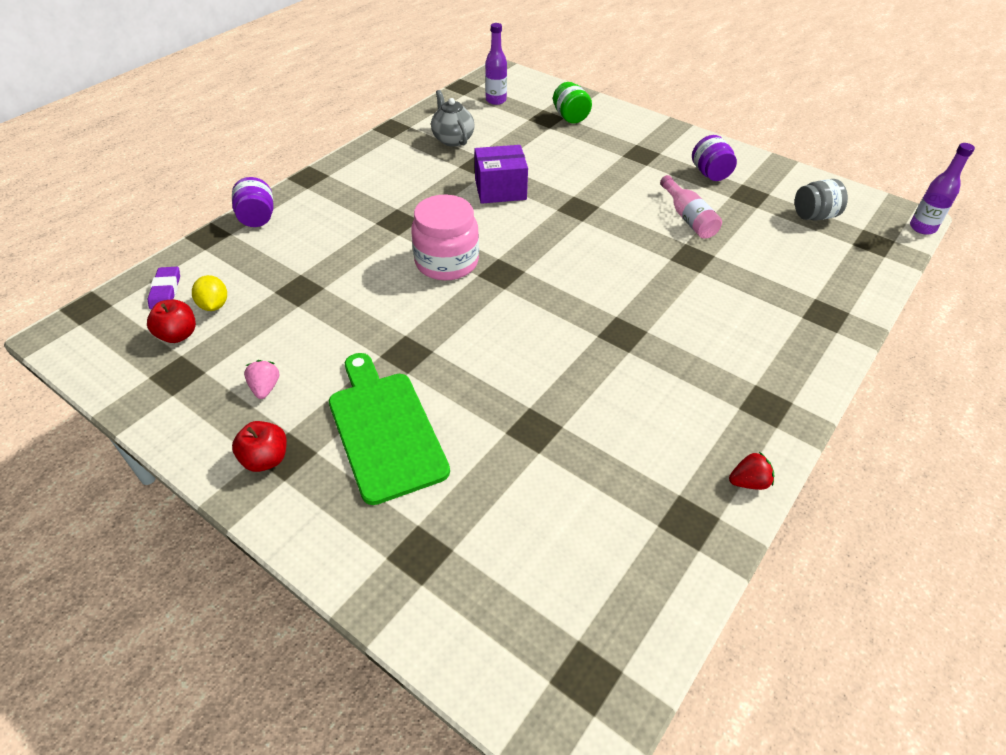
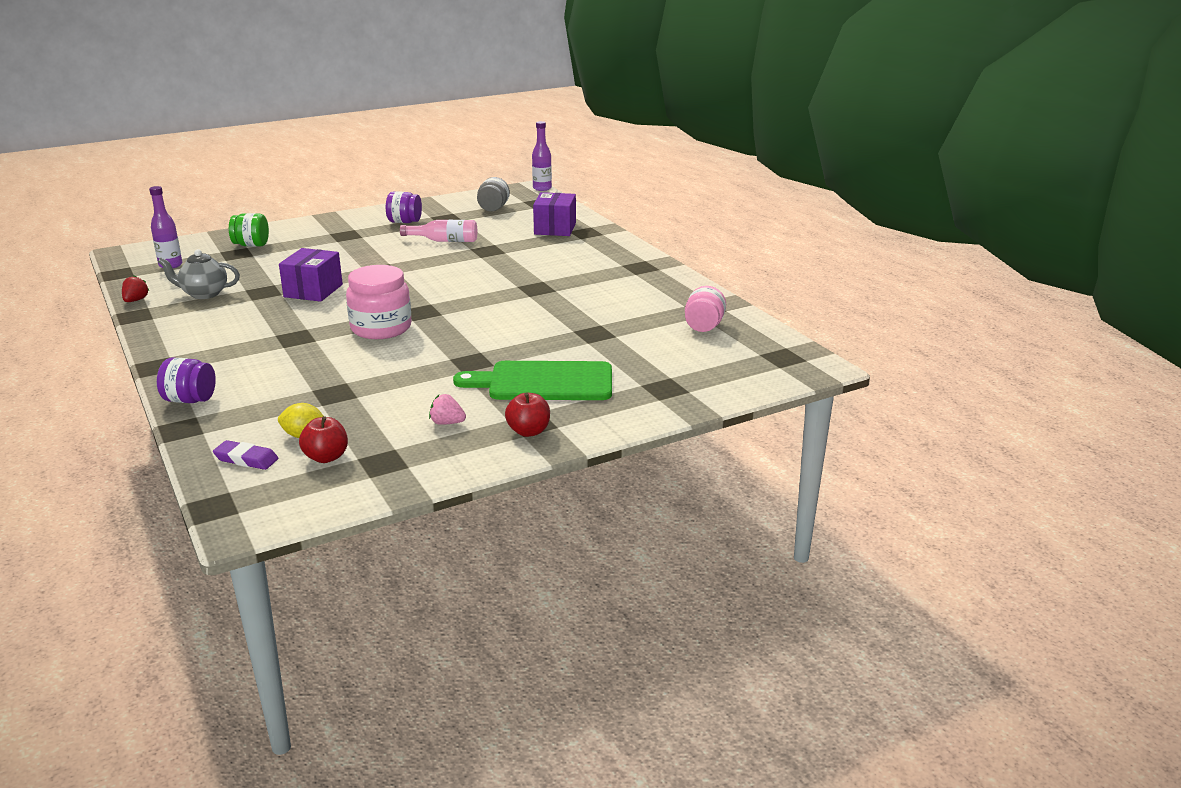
camera: 65 degrees left, 20 degrees down
red strawberry [729,452,774,490] -> red strawberry moved to [122,275,150,302]
none -> purple box [533,192,576,236]
none -> pink jar [685,286,726,332]

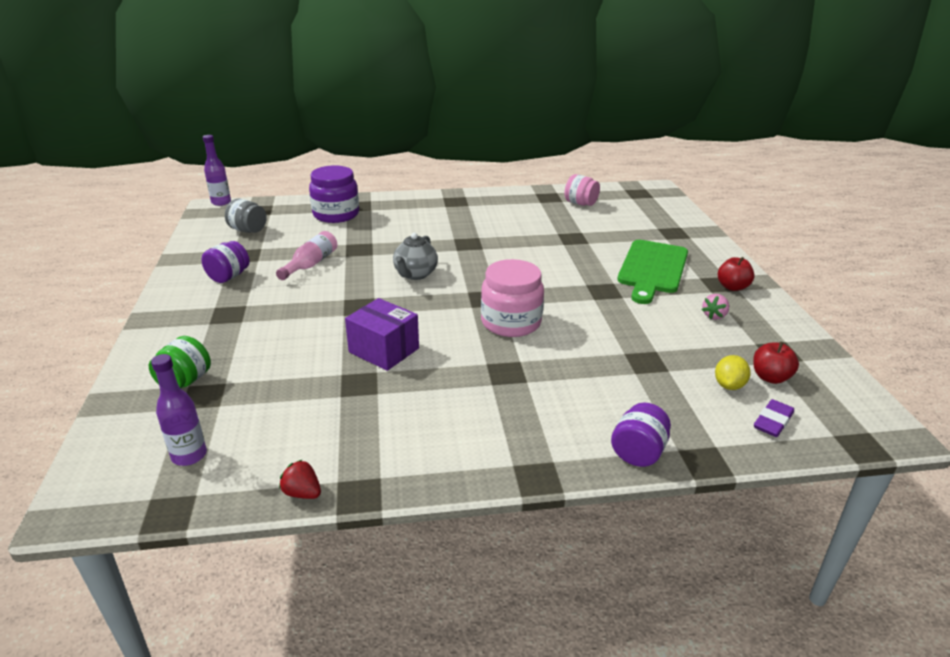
camera: 70 degrees left, 5 degrees up
grey teapot [158,249,240,299] -> grey teapot moved to [393,233,438,280]
purple box [533,192,576,236] -> purple jar [309,165,359,223]

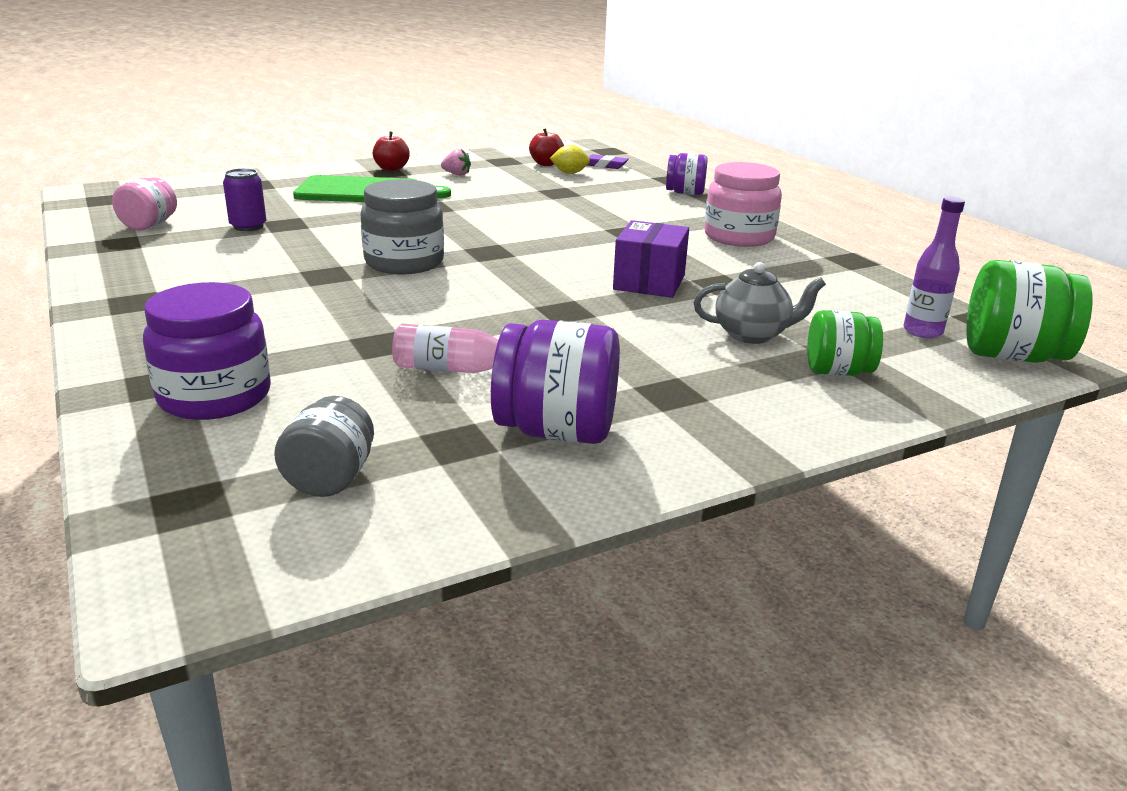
camera: 110 degrees left, 5 degrees down
purple jar [202,241,249,283] -> purple jar [491,320,620,444], size x1.58
purple bottle [203,135,231,206] -> none
red strawberry [279,459,321,499] -> none
grey teapot [393,233,438,280] -> grey teapot moved to [693,262,826,344]
pink jar [481,259,544,337] -> pink jar moved to [704,162,782,247]
none -> purple can [223,168,266,231]
none -> grey jar [360,179,444,274]
none -> green jar [966,260,1093,363]

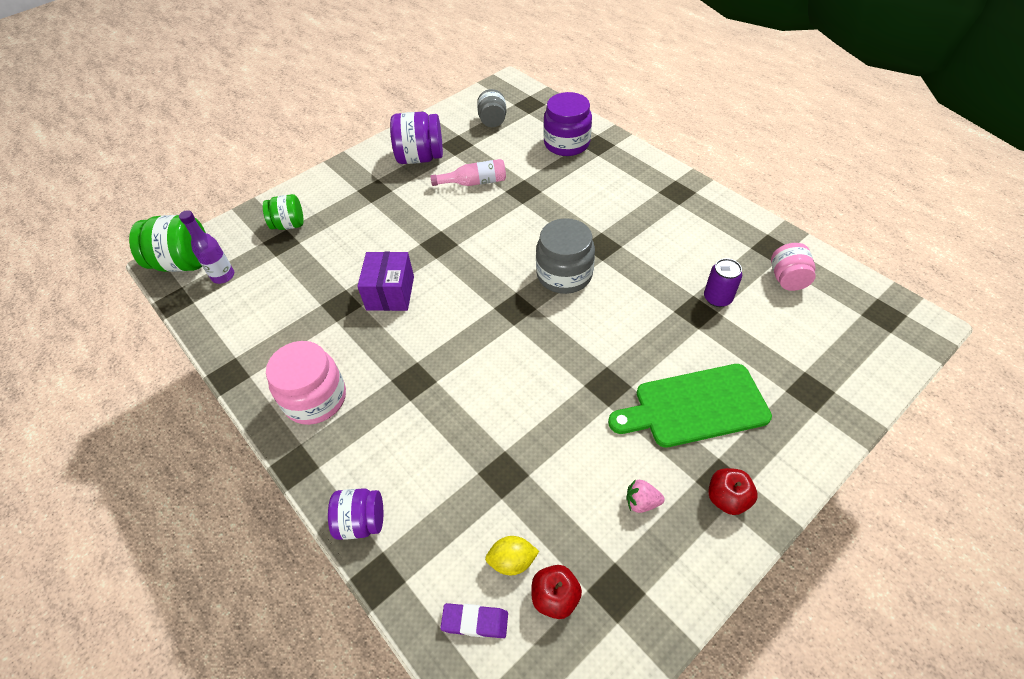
camera: 170 degrees right, 25 degrees up
grey teapot [693,262,826,344] -> none

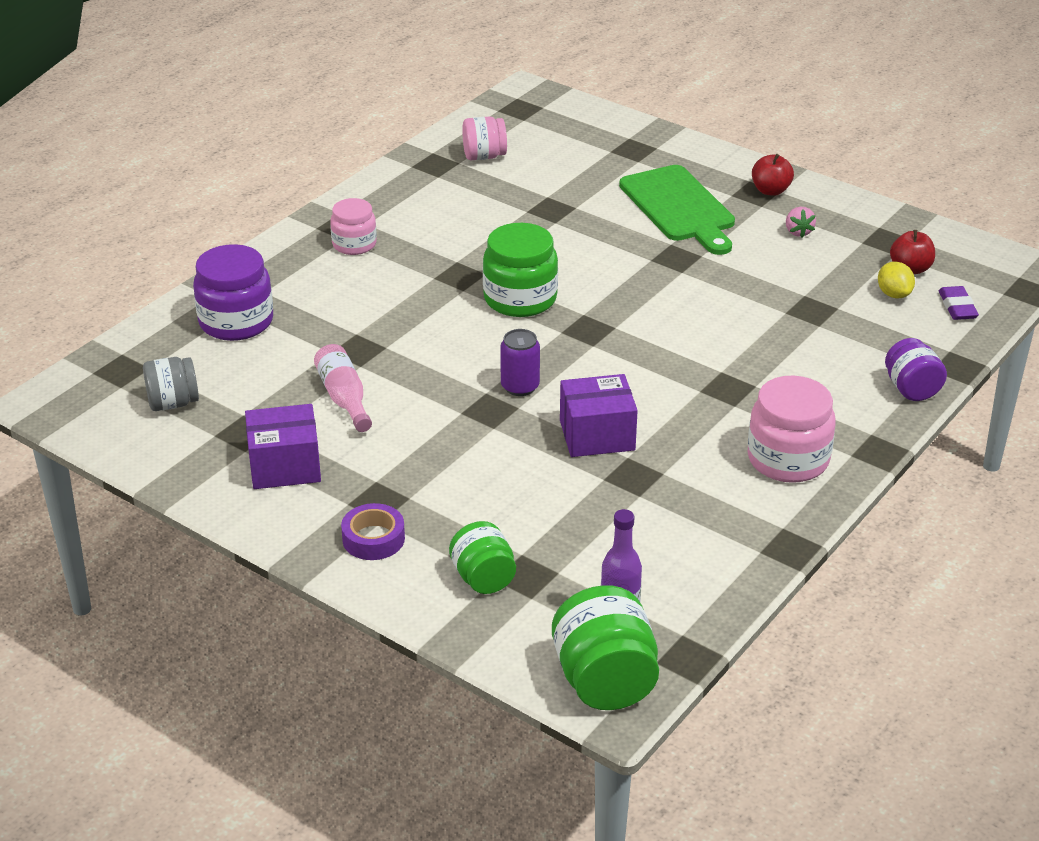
camera: 105 degrees left, 15 degrees down
purple jar [390,112,443,164] -> purple box [245,404,321,489]
grey jar [536,218,595,294] -> green jar [483,223,558,317]
purple can [704,258,742,307] -> purple can moved to [500,329,540,396]
none -> pink jar [330,198,377,255]
none -> purple tape [341,503,405,560]

